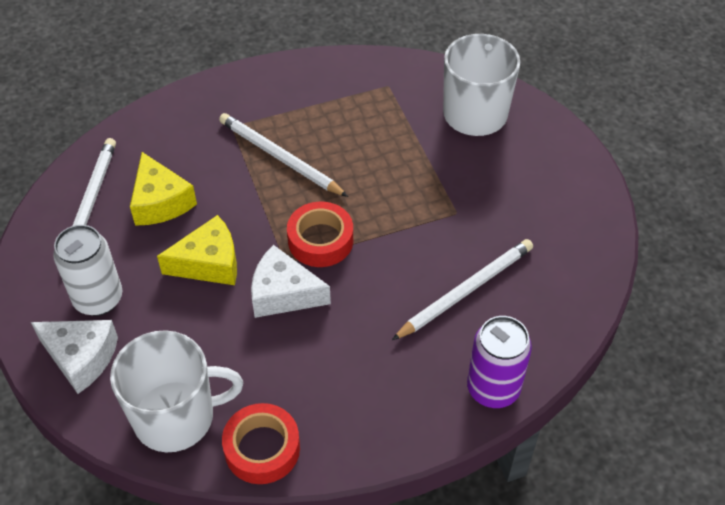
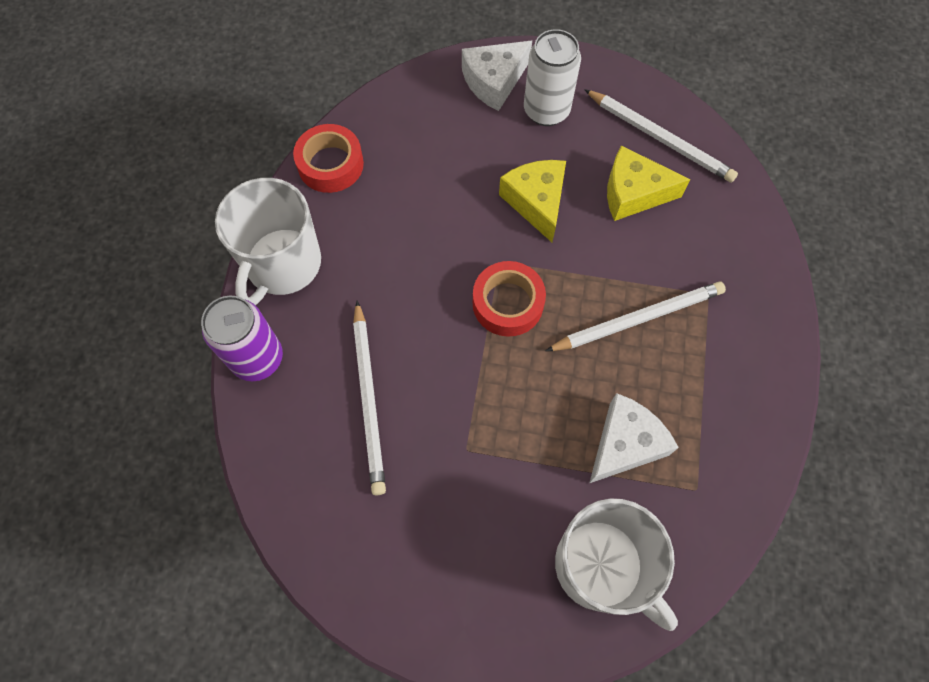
camera: 120 degrees right, 15 degrees up
white mug [110,330,243,452] -> white mug moved to [215,178,321,305]
yellow cheese [157,215,237,285] -> yellow cheese turned 150 degrees clockwise [499,160,566,242]
white cheese [251,245,331,318] -> white cheese moved to [590,393,679,483]

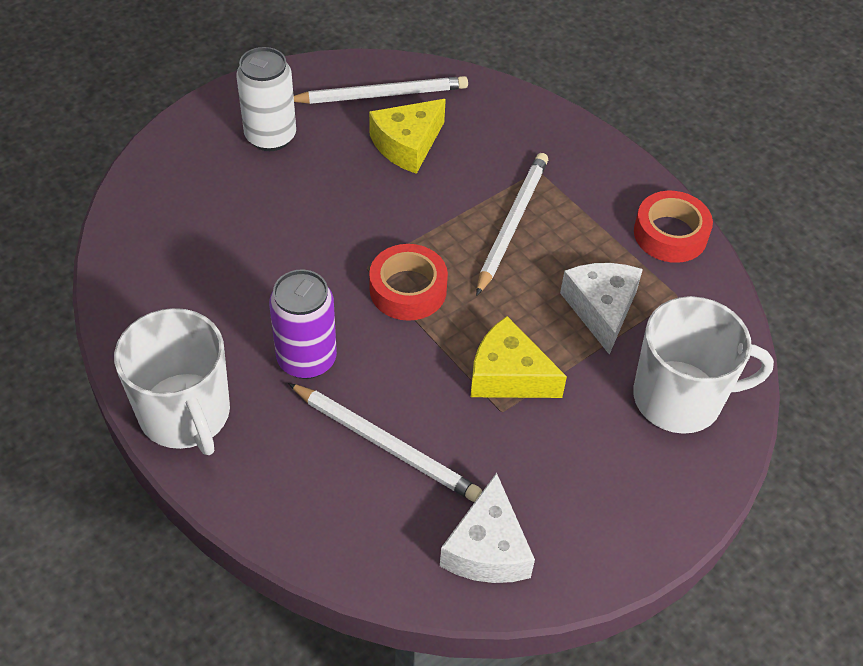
camera: 50 degrees left, 15 degrees down
purple can [201,296,283,381] -> purple can moved to [269,270,337,379]
red tape [293,124,364,193] -> red tape moved to [634,191,713,263]
white cheese [462,41,532,111] -> white cheese moved to [440,473,535,583]
yellow cheese [499,160,566,242] -> yellow cheese moved to [471,316,567,398]

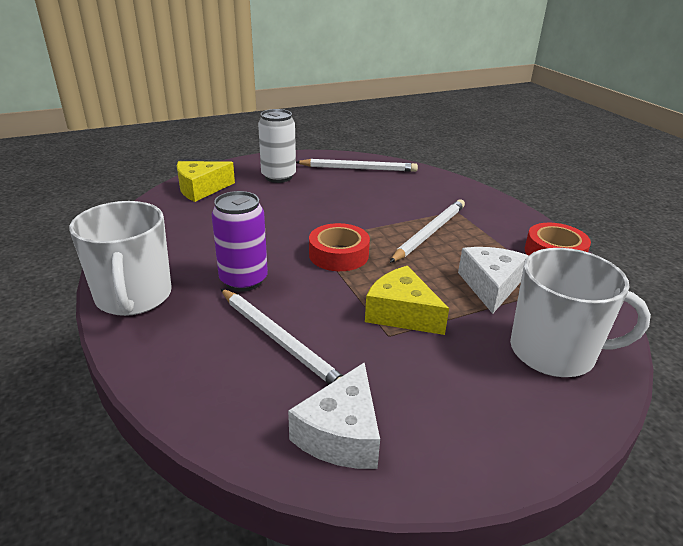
camera: 15 degrees right, 20 degrees down
yellow cheese [369,99,446,174] -> yellow cheese moved to [177,161,235,202]

